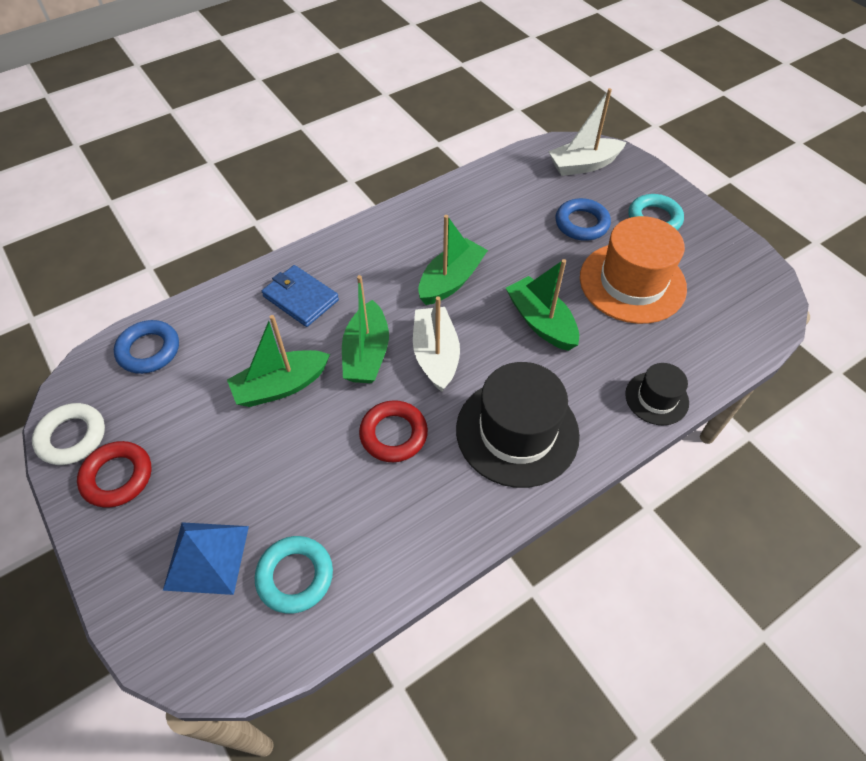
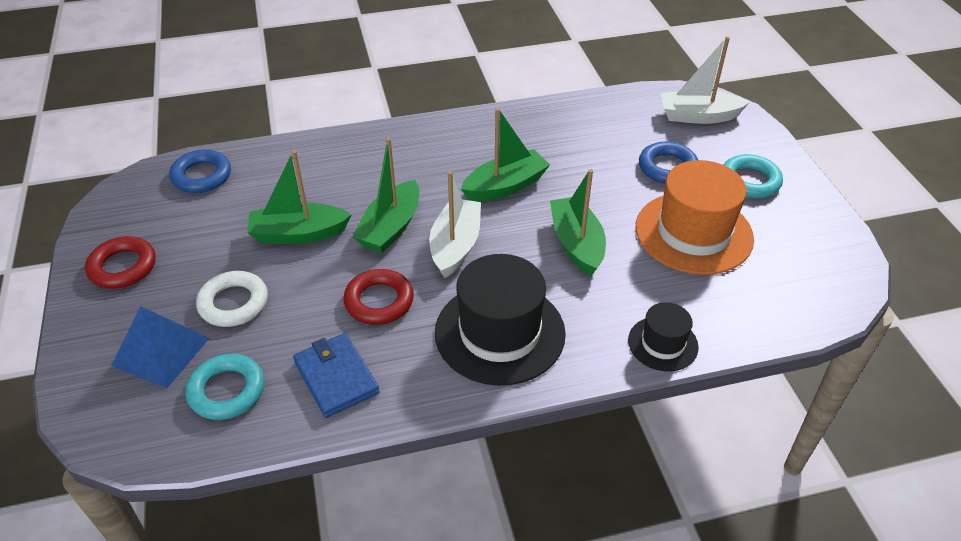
camera: 20 degrees right, 10 degrees down
white ring [32,403,105,465] -> white ring moved to [196,271,268,327]
blue wallet [262,265,339,327] -> blue wallet moved to [293,333,380,418]

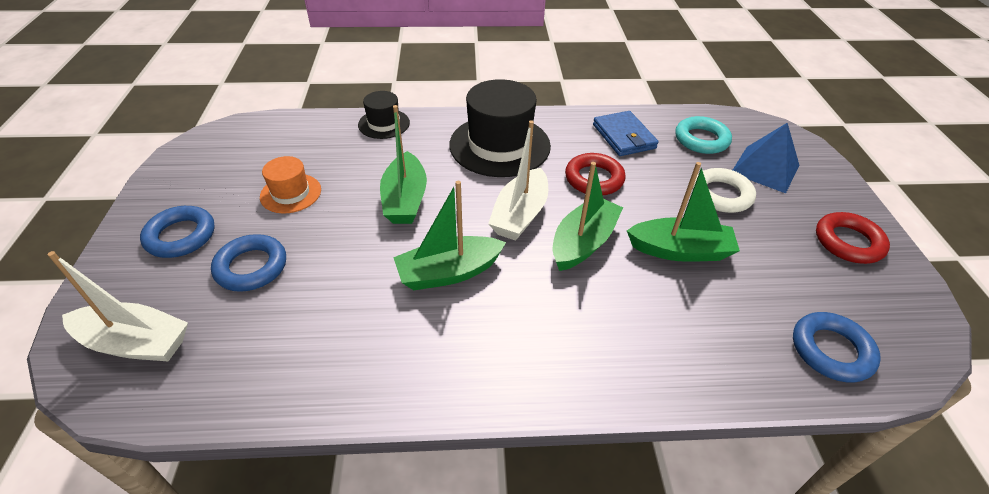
camera: 170 degrees left, 0 degrees up
orange hat [636,160,754,275] -> orange hat [260,156,321,214], size x0.53
turquoise ring [724,154,783,198] -> blue ring [140,206,215,258]

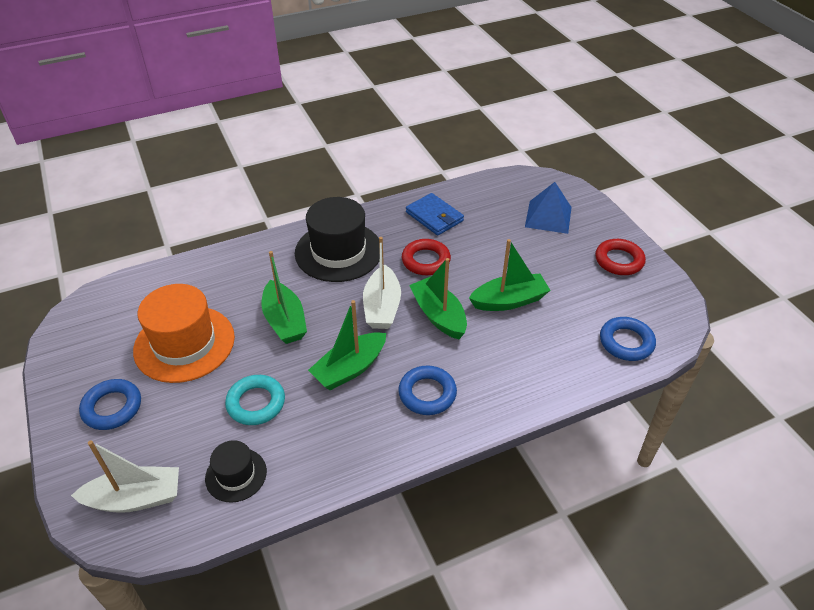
camera: 20 degrees left, 0 degrees up
blue ring [211,234,286,292] -> blue ring moved to [398,365,457,415]
orange hat [260,156,321,214] -> orange hat [133,284,235,383], size x1.90
black hat [358,91,410,139] -> black hat moved to [205,440,267,503]
green boat [553,162,623,271] -> green boat turned 45 degrees counterclockwise [409,258,467,339]
turquoise ring [675,116,732,154] -> turquoise ring moved to [225,375,285,425]
white ring [693,168,756,213] -> none

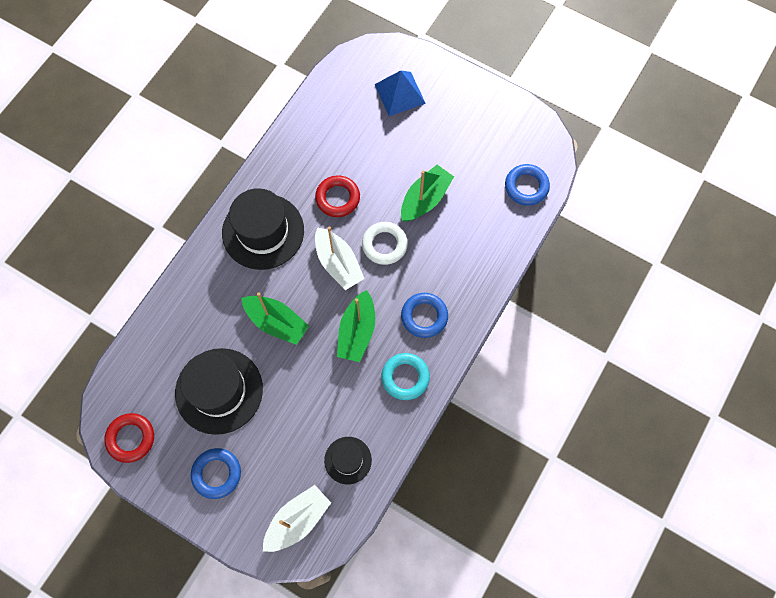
camera: 35 degrees left, 25 degrees up
orange hat [133,284,235,383] -> black hat [175,348,263,435]
turquoise ring [225,375,285,425] -> turquoise ring moved to [381,353,430,400]
blue wallet [406,193,464,236] -> none
green boat [409,258,467,339] -> white ring [362,222,408,265]
red ring [595,239,646,275] -> red ring moved to [104,413,154,463]

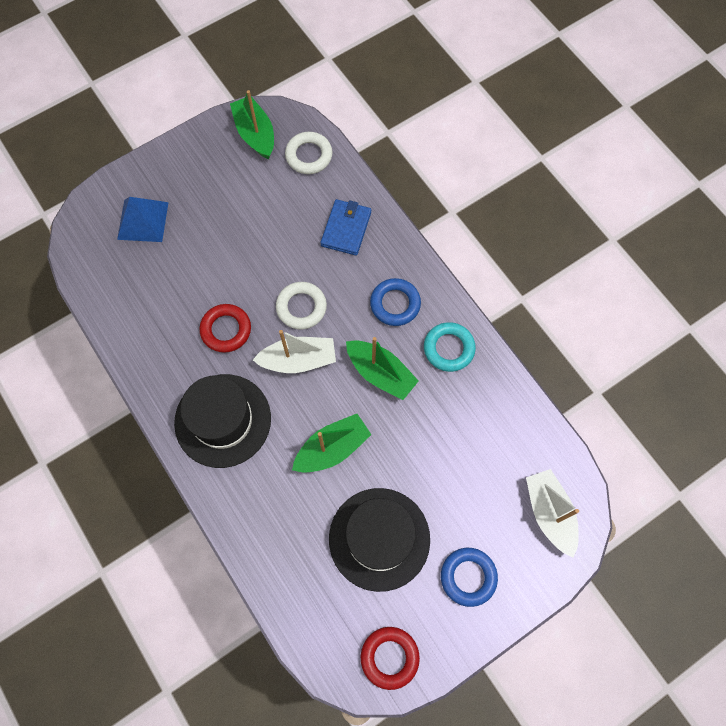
camera: 65 degrees left, 0 degrees up
black hat [324,437,372,485] -> none
green boat [401,165,454,222] -> green boat moved to [230,90,274,159]
blue ring [505,164,550,205] -> white ring [285,132,332,174]
none -> blue wallet [321,199,371,256]

